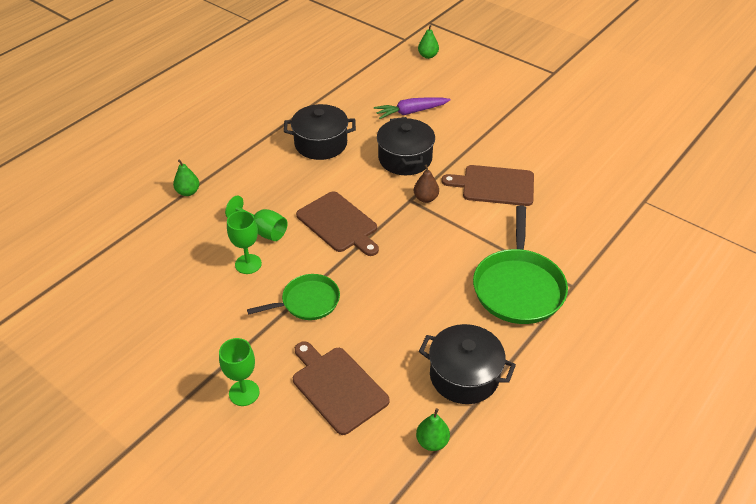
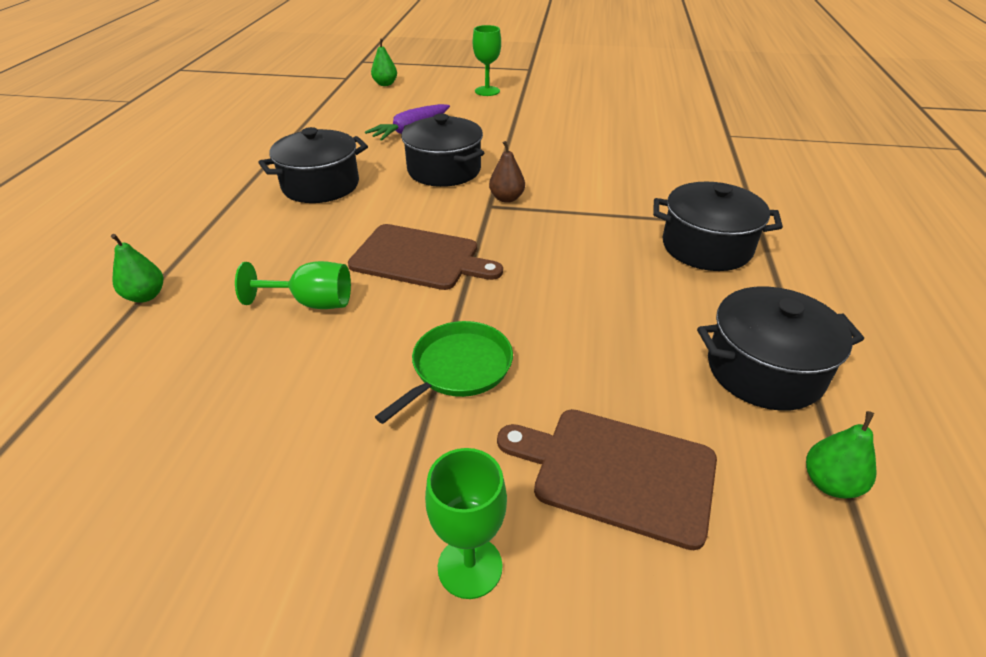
camera: 30 degrees left, 5 degrees down
green goblet [227,211,262,274] -> green goblet moved to [473,25,501,96]
brown cutting board [441,165,534,206] -> none
green pan [473,205,568,324] -> black pot [653,182,783,271]

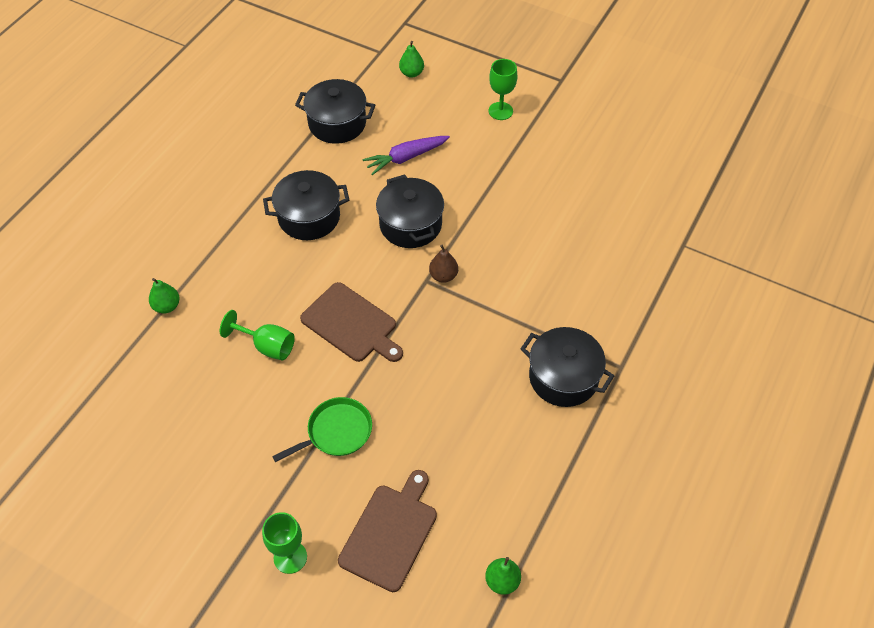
camera: 20 degrees right, 15 degrees up
brown cutting board [497,409,717,550] -> brown cutting board turned 75 degrees clockwise [338,470,437,592]
black pot [697,286,864,411] -> black pot moved to [295,79,375,144]

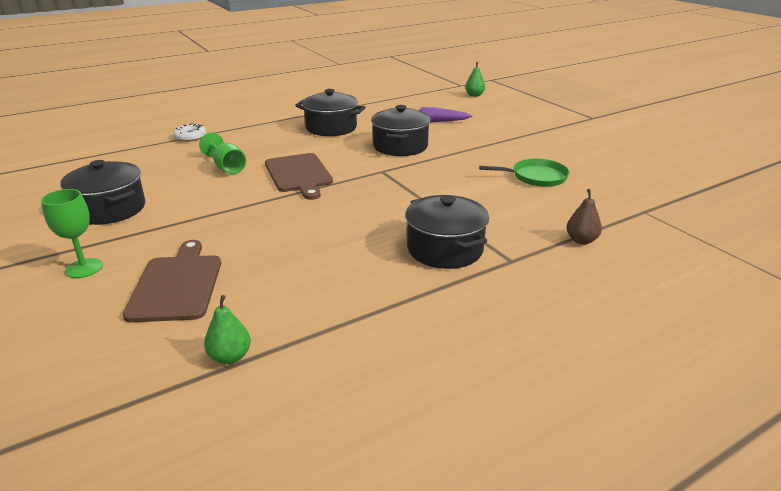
camera: 30 degrees right, 25 degrees down
green pear [149,278,180,313] -> white donut [173,123,206,142]
green pan [272,397,372,462] -> green pan moved to [479,159,570,187]
black pot [295,79,375,144] -> black pot moved to [60,160,145,225]
brown cutting board [338,470,437,592] -> brown cutting board turned 60 degrees counterclockwise [123,240,221,322]
brown pear [429,244,458,283] -> brown pear moved to [566,189,602,245]
green goblet [489,59,517,120] -> none

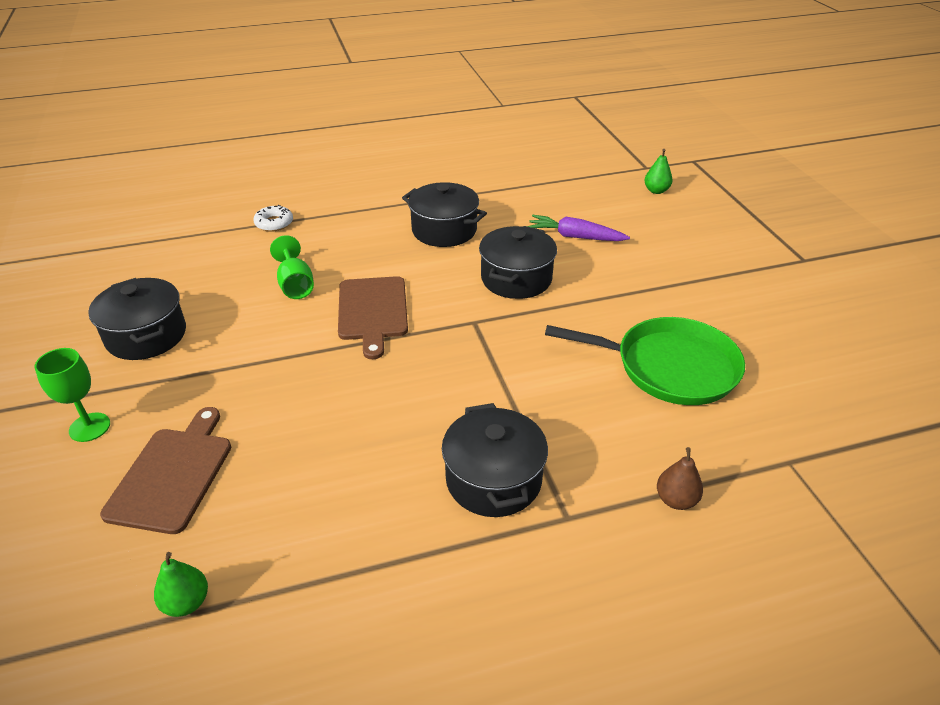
camera: 15 degrees right, 10 degrees up
green pan [479,159,570,187] -> green pan [545,317,745,405], size x1.64

